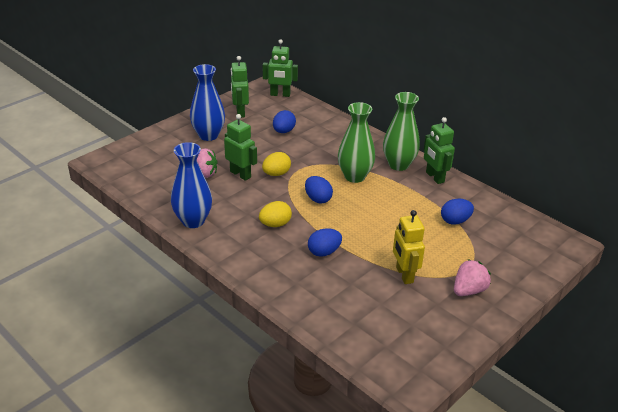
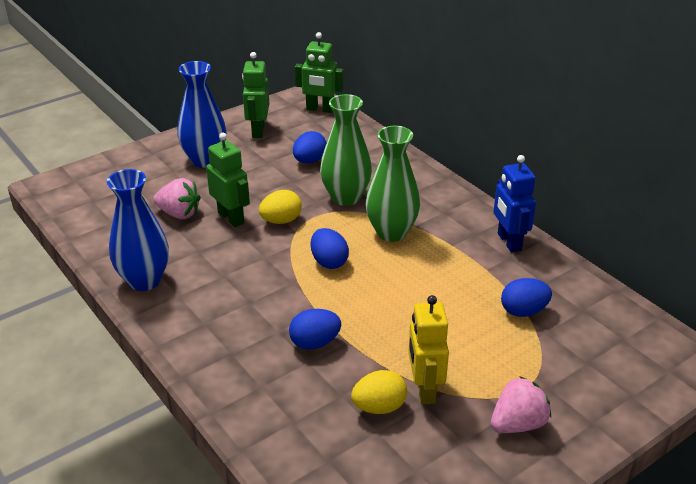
camera: 10 degrees right, 0 degrees up
yellow egg [259,201,292,227] -> yellow egg moved to [351,370,407,414]
green vase [383,92,420,171] -> green vase moved to [320,94,372,206]
green robot [424,117,455,184] -> blue robot [493,155,536,253]

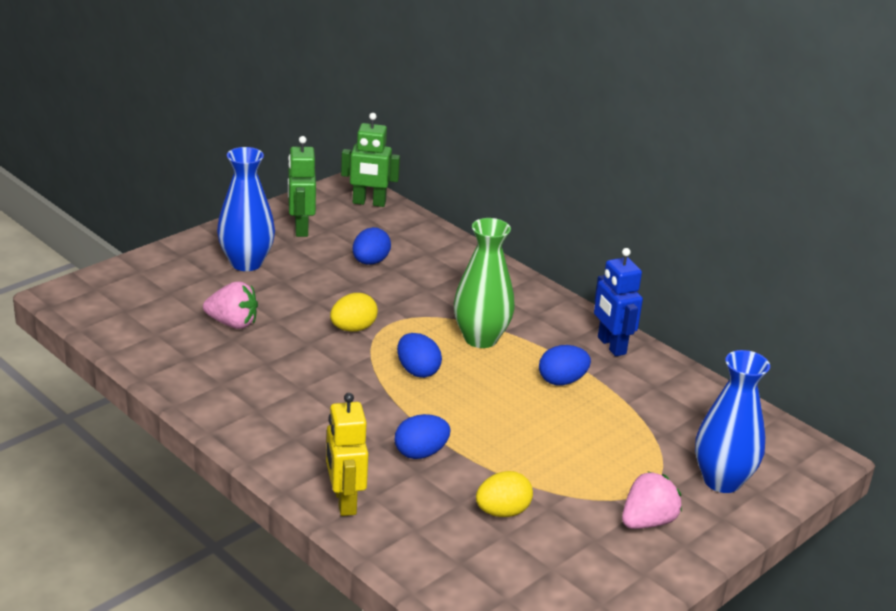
camera: 10 degrees left, 5 degrees down
blue vase [107,169,169,291] -> blue vase moved to [695,350,770,493]
green robot [206,133,250,227] -> none
green vase [320,94,372,206] -> none
yellow robot [408,295,449,405] -> yellow robot moved to [326,393,368,516]
blue egg [501,278,552,317] -> blue egg moved to [539,345,591,385]

